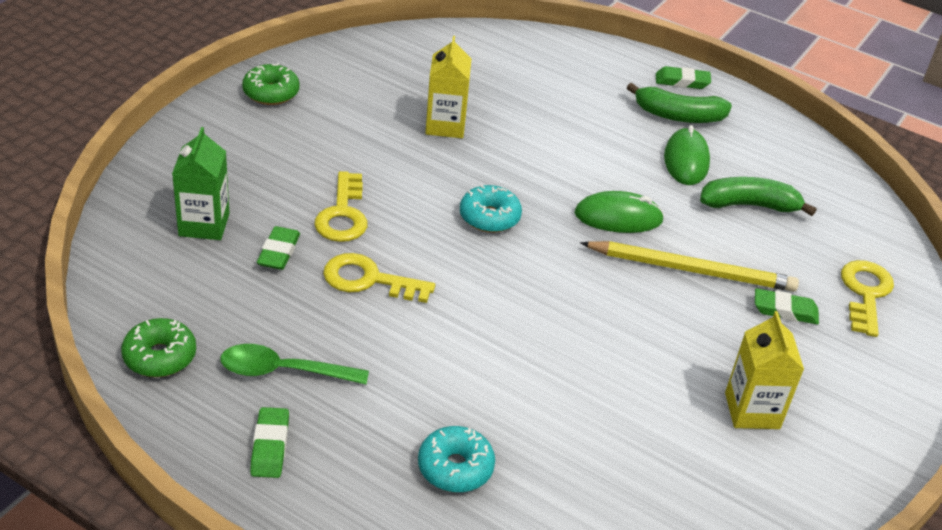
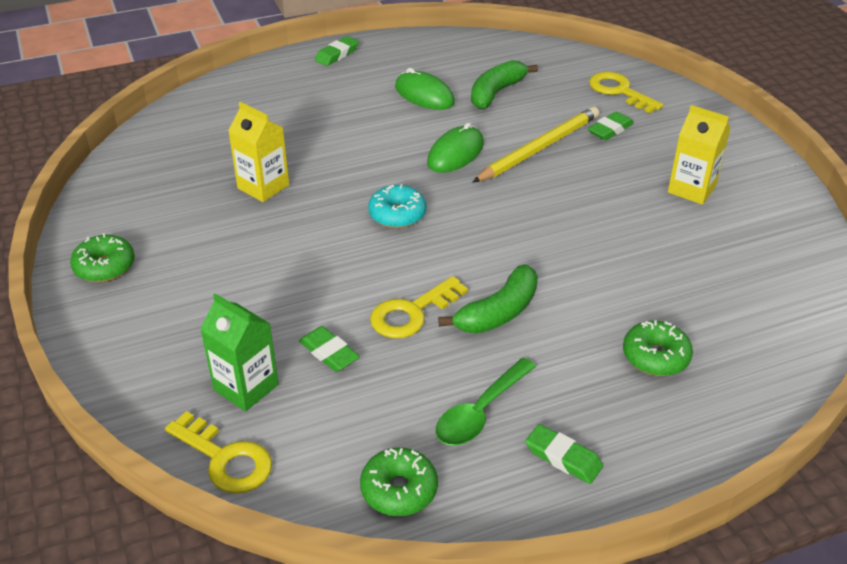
camera: 50 degrees left, 0 degrees up
yellow key [314,171,368,242] -> yellow key moved to [165,411,272,494]
turquoise donut [418,426,495,492] -> green donut [623,320,693,376]
green banana [627,83,732,123] -> green banana moved to [438,264,538,334]

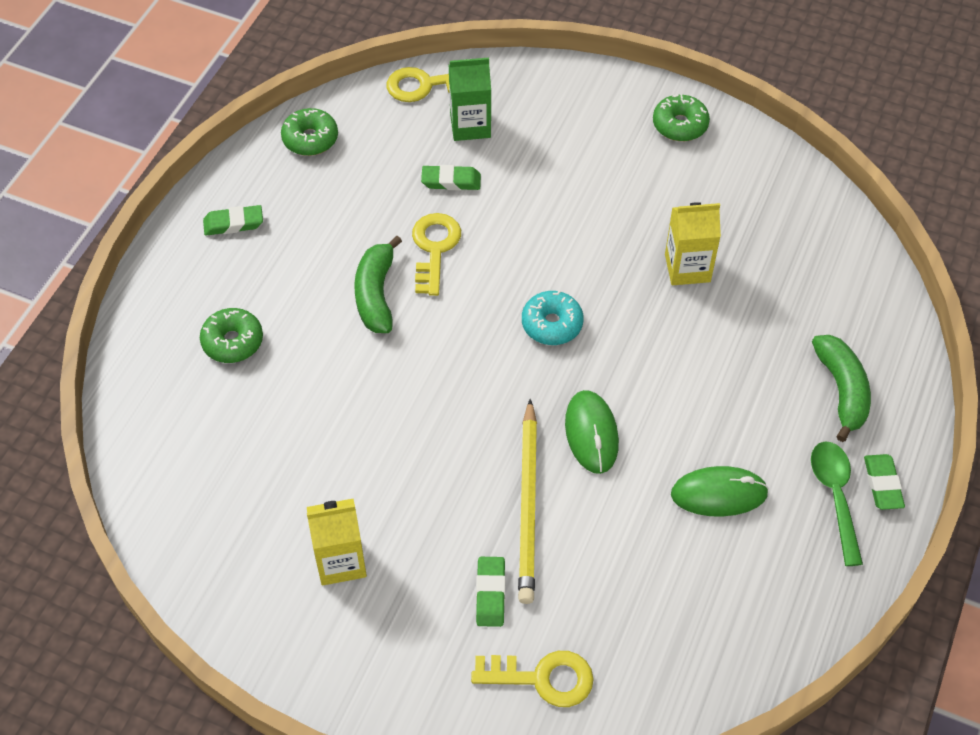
camera: 135 degrees right, 15 degrees up
green spoon [436,358,536,446] -> green spoon moved to [811,442,863,566]
green banana [471,60,538,109] -> green banana moved to [812,335,871,442]

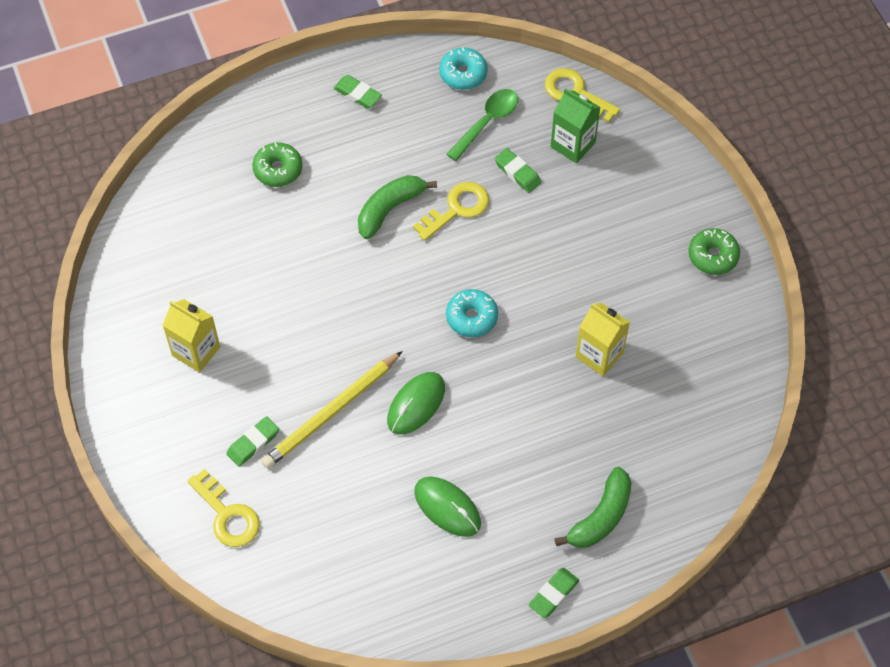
camera: 45 degrees right, 5 degrees up
green donut [281,108,338,156] -> turquoise donut [439,47,487,90]
green spoon [811,442,863,566] -> green spoon moved to [447,89,518,161]

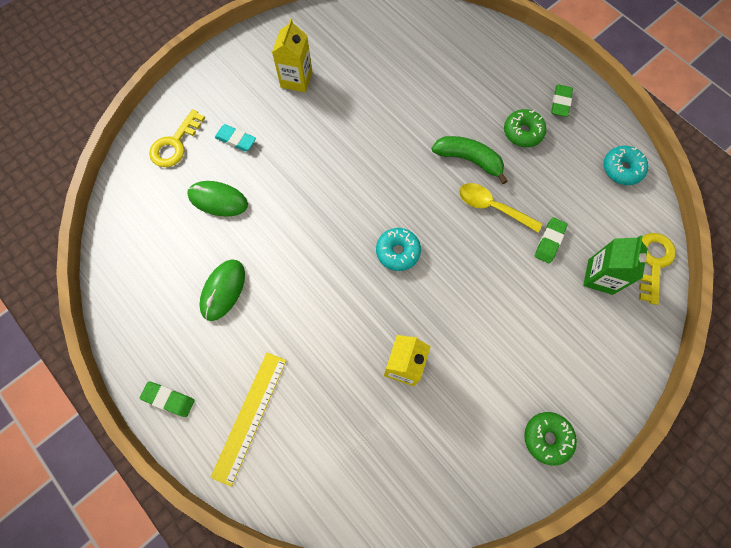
camera: 70 degrees right, 10 degrees up
green eraser [226,416,279,467] -> turquoise eraser [215,124,256,151]
green donut [252,142,302,187] -> green donut moved to [504,109,546,147]
yellow pencil [261,351,402,469] -> none
green mouse [387,372,445,435] -> green mouse moved to [187,181,248,217]
yellow key [413,182,489,241] -> yellow spoon [459,183,543,232]
green spoon [447,89,518,161] -> none
green banana [555,467,632,548] -> yellow ruler [210,353,287,487]

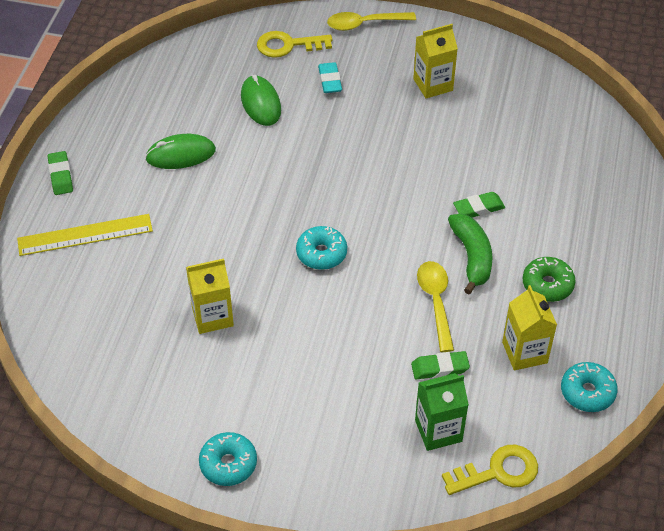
camera: 55 degrees right, 20 degrees down
green donut [524,412,577,466] -> turquoise donut [199,432,257,486]
green eraser [551,85,573,117] -> green eraser moved to [453,192,505,217]
none -> yellow spoon [327,12,416,31]
none -> yellow carton [502,285,557,370]

